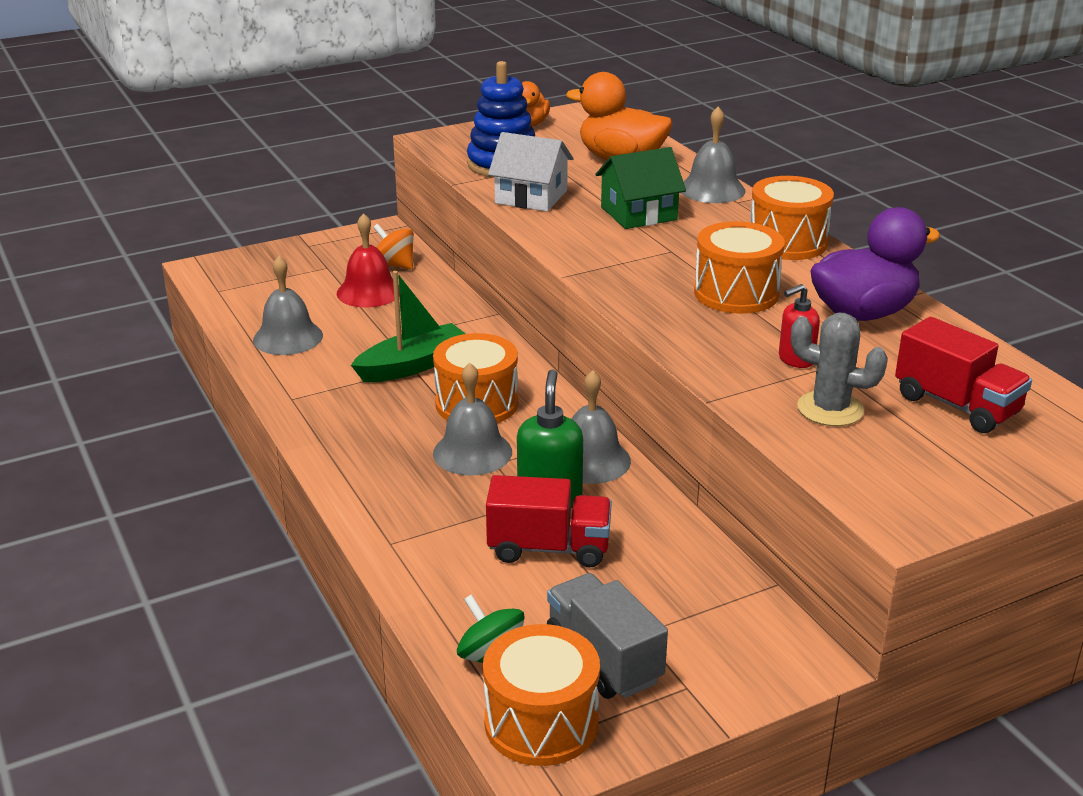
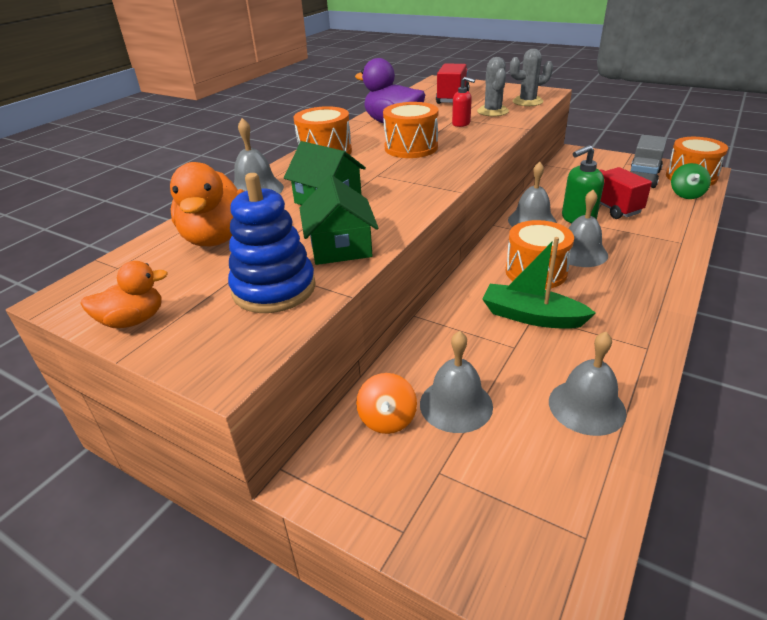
camera: 120 degrees left, 5 degrees up
red bell [337,213,400,308] -> grey bell [420,331,493,433]
white house [488,132,573,211] -> green house [299,175,378,265]
none -> grey cactus [510,49,553,106]

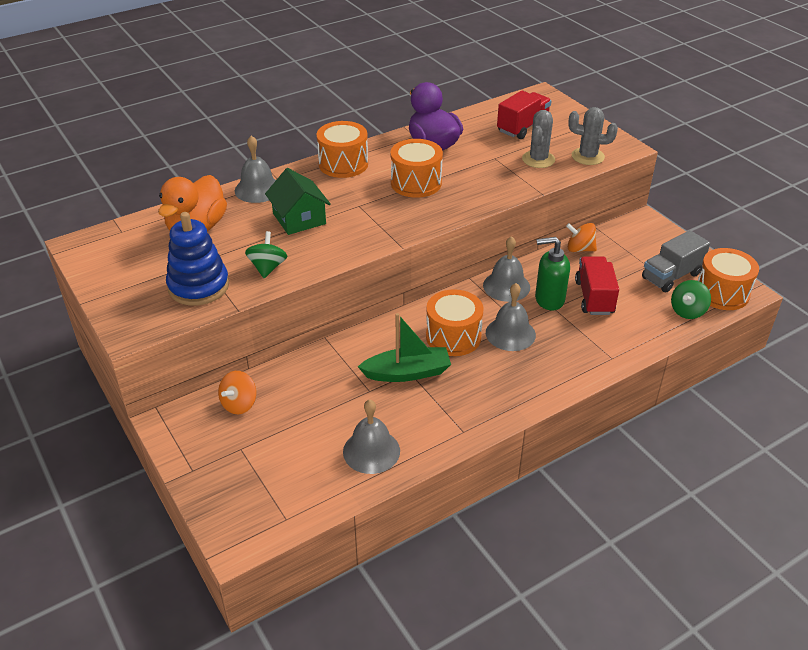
camera: 25 degrees right, 5 degrees up
orange duck [80,261,168,328] -> none
green house [299,175,378,265] -> green spinning top [245,231,287,278]
grey bell [420,331,493,433] -> none
red soap dispenser [452,77,475,127] -> none
green boat [482,237,596,329] -> green boat turned 120 degrees clockwise [358,313,451,382]
none -> orange spinning top [566,223,597,252]

